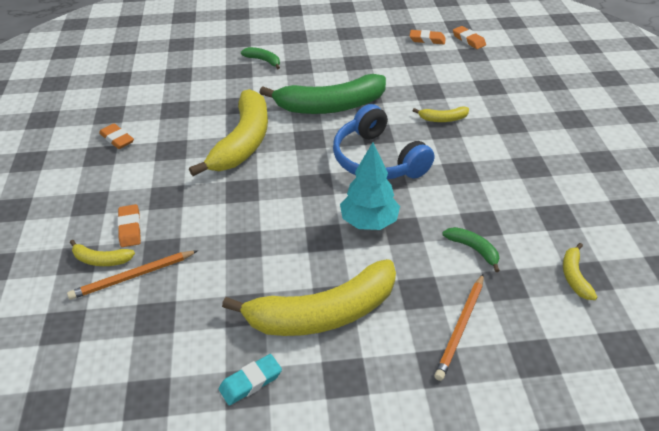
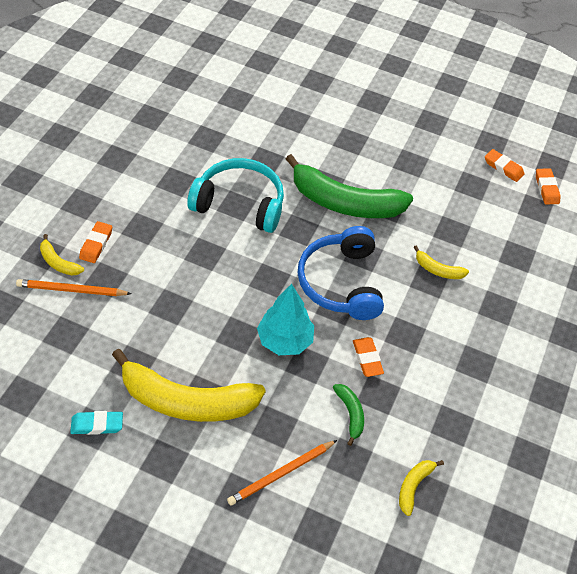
camera: 25 degrees right, 10 degrees up
orange eraser [99,123,134,149] -> orange eraser moved to [353,337,384,377]
yellow banana [189,89,268,176] -> turquoise headphones [187,158,284,233]
green banana [241,47,280,69] -> none

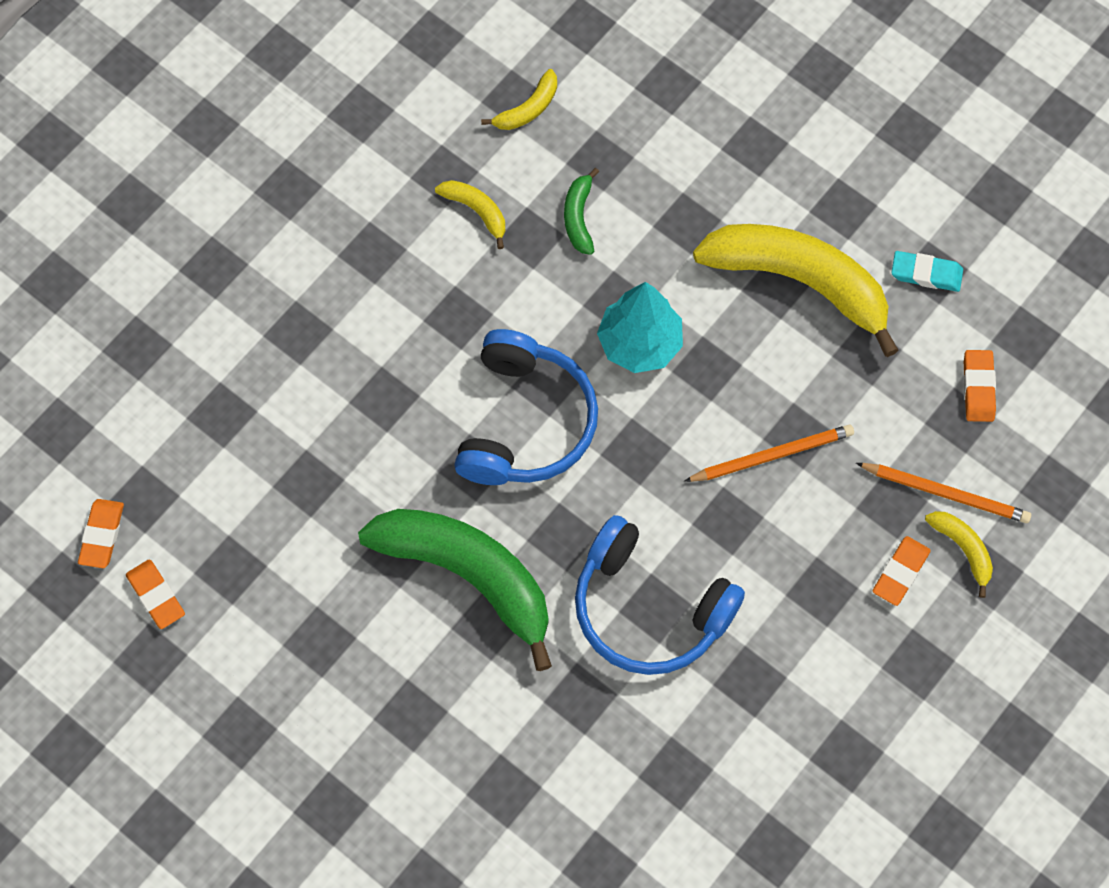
camera: 160 degrees left, 15 degrees up
turquoise headphones [187,158,284,233] -> blue headphones [575,515,745,675]
orange pencil [227,440,337,506] -> orange pencil moved to [684,424,854,482]
orange eraser [353,337,384,377] -> orange eraser moved to [964,350,996,422]
yellow banana [413,246,469,279] -> yellow banana moved to [435,180,505,249]

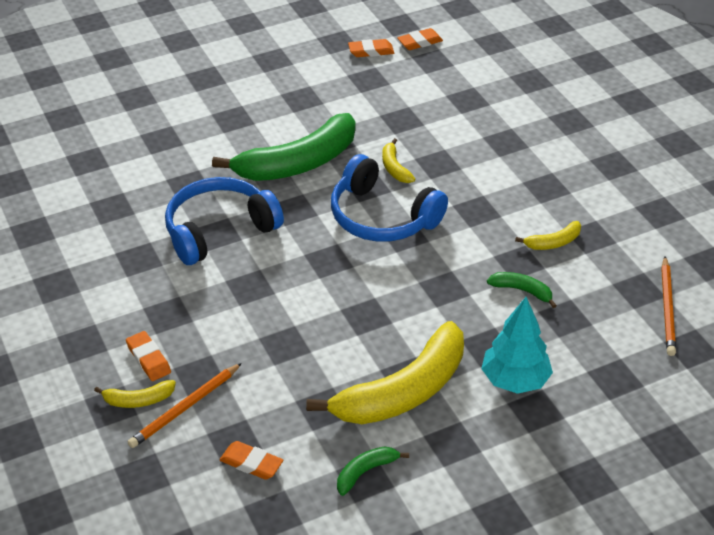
camera: 115 degrees right, 25 degrees down
orange eraser [78,499,124,568] -> orange eraser turned 60 degrees counterclockwise [397,28,443,50]
yellow banana [481,69,557,130] -> yellow banana moved to [382,138,415,183]
turquoise tree [597,282,683,373] -> turquoise tree moved to [481,297,553,394]
orange pencil [684,424,854,482] -> orange pencil moved to [661,257,676,356]
turquoise eraser [891,251,963,292] -> green banana [337,447,409,496]

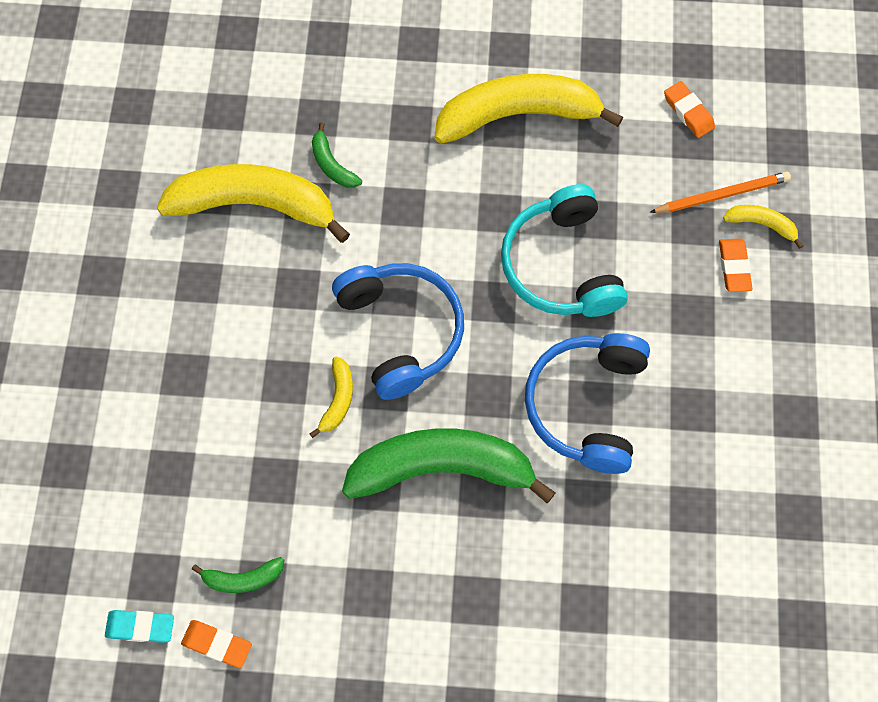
camera: 150 degrees left, 25 degrees up
blue headphones [165,177,284,265] -> blue headphones turned 105 degrees clockwise [525,333,650,474]
green banana [337,447,409,496] -> green banana moved to [192,557,284,593]
orange eraser [397,28,443,50] -> turquoise eraser [105,610,174,643]
turquoise tree [481,297,553,394] -> none
yellow banana [515,221,581,250] -> yellow banana [157,164,350,243], size x2.33
orange pencil [661,257,676,356] -> none
none -> turquoise headphones [501,184,628,317]

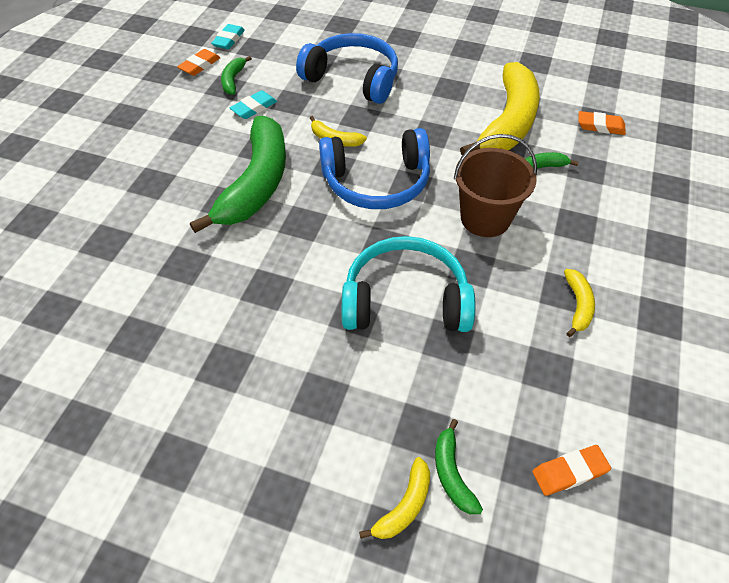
camera: 105 degrees right, 15 degrees down
yellow banana [435,74,623,144] -> yellow banana [564,269,595,337], size x0.43
blue headphones [525,333,650,474] -> blue headphones moved to [296,33,398,104]
orange pencil [650,172,791,213] -> green banana [435,419,483,514]
orange eraser [719,239,753,292] -> orange eraser moved to [579,111,626,135]
none -> turquoise eraser [230,90,277,119]
none -> brown bucket [454,134,537,237]

